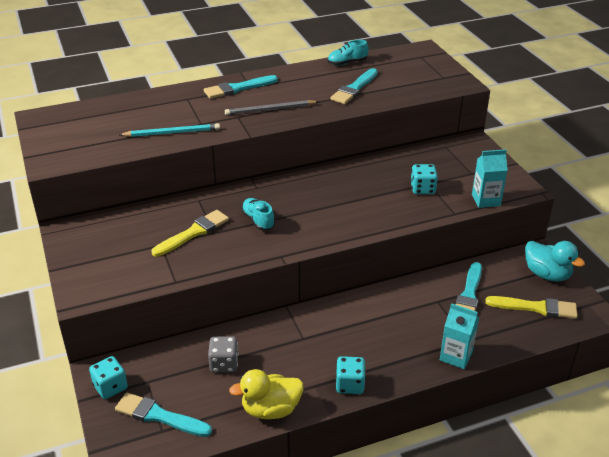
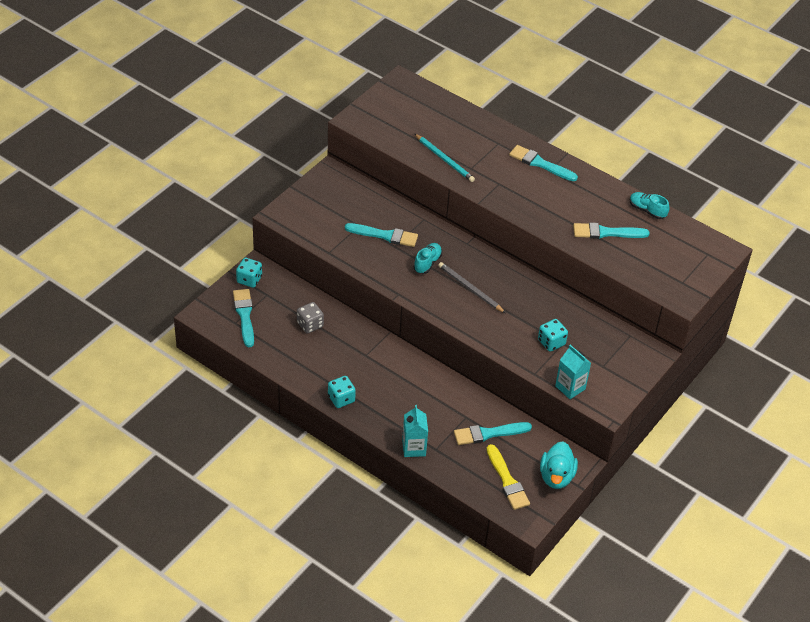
camera: 55 degrees right, 10 degrees up
yellow brush [151,210,229,257] -> turquoise brush [345,223,418,247]
grey pencil [225,100,319,115] -> grey pencil moved to [438,262,506,313]
yellow duck [229,369,304,419] -> none

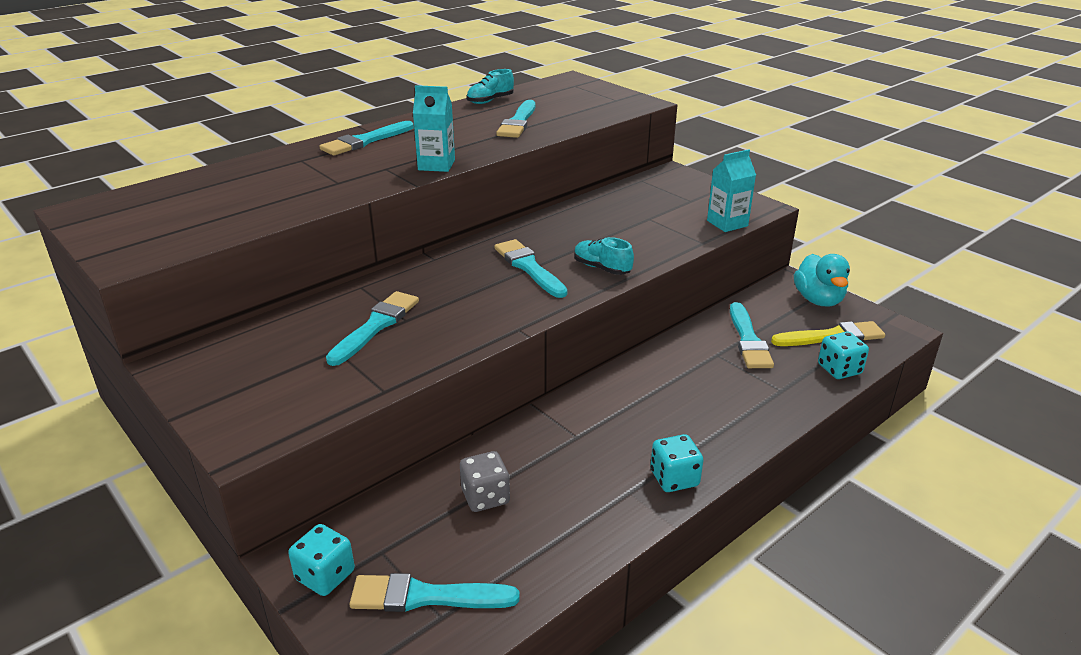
camera: 75 degrees left, 15 degrees down
turquoise carton [402,405,428,457] -> turquoise carton moved to [413,85,455,172]
turquoise shoe [414,243,442,274] -> turquoise shoe moved to [574,237,634,275]
turquoise pencil [415,134,475,182] -> none
grey pencil [438,262,506,313] -> turquoise brush [494,239,567,298]
turquoise dice [538,319,568,352] -> turquoise dice moved to [818,332,869,379]
turquoise duck [540,442,578,489] -> turquoise duck turned 60 degrees clockwise [794,254,850,307]

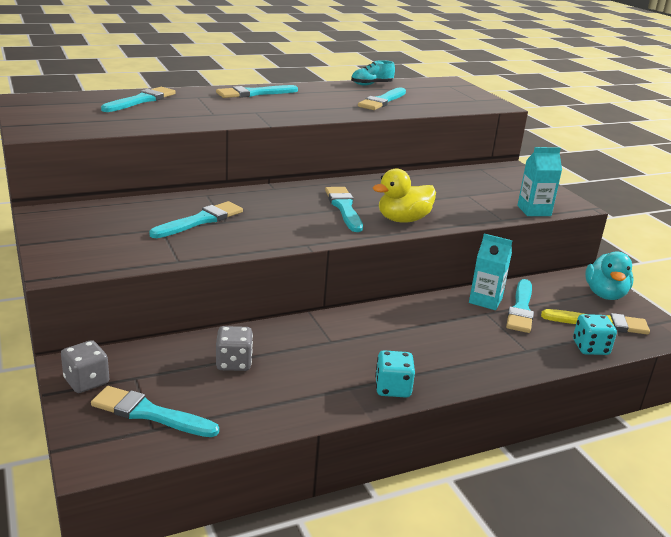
camera: 15 degrees right, 5 degrees down
turquoise dice [288,524,355,596] -> grey dice [61,340,109,393]
turquoise carton [413,85,455,172] -> turquoise carton moved to [469,233,513,310]
turquoise shoe [574,237,634,275] -> yellow duck [373,168,436,223]
none -> turquoise brush [101,87,176,112]

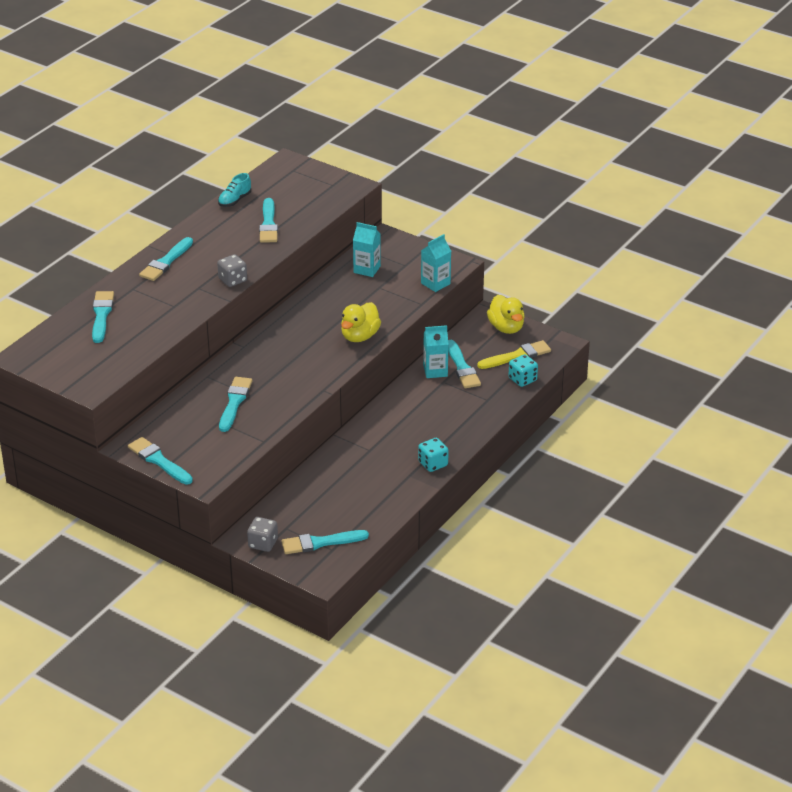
camera: 30 degrees left, 10 degrees up
grey dice [216,326,253,371] -> grey dice moved to [217,254,247,287]
turquoise brush [325,187,363,232] -> turquoise brush moved to [128,437,193,485]
turquoise duck [585,252,634,300] -> yellow duck [487,295,525,334]
none -> turquoise carton [353,222,381,277]

